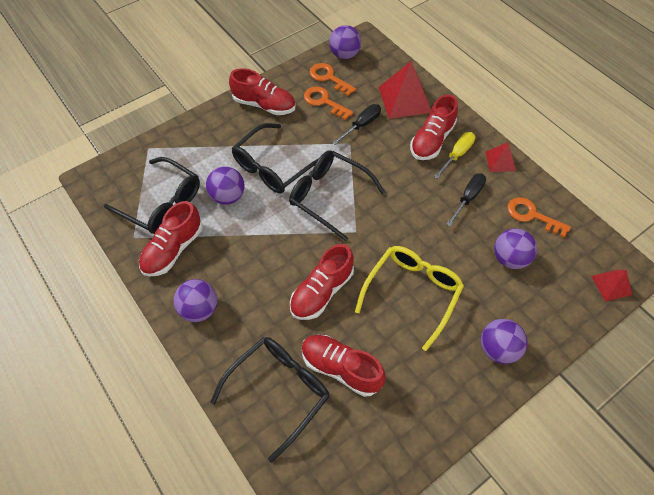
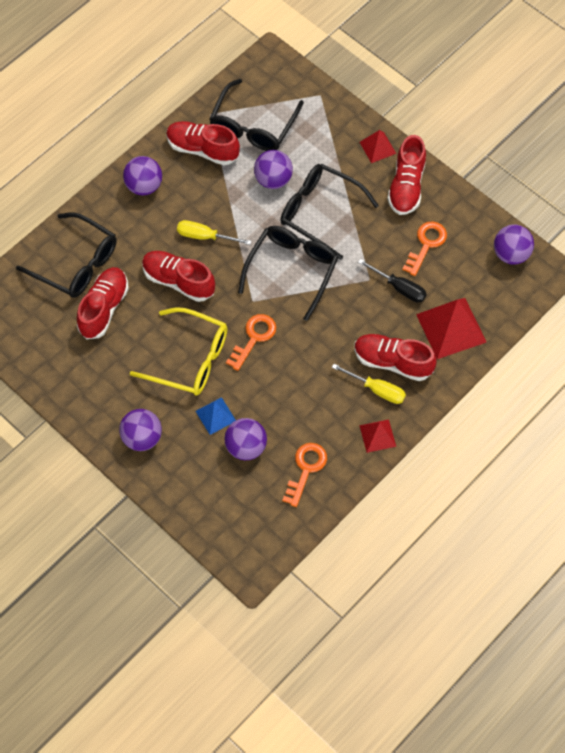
camera: 80 degrees right, 5 degrees up
orange key [310,63,356,96] -> orange key moved to [226,314,276,371]
black screwdriver [446,173,486,226] -> none
red pyramid [591,270,632,302] -> red pyramid moved to [360,130,396,163]
none -> yellow screwdriver [177,220,251,245]
none -> blue pyramid [196,397,236,435]

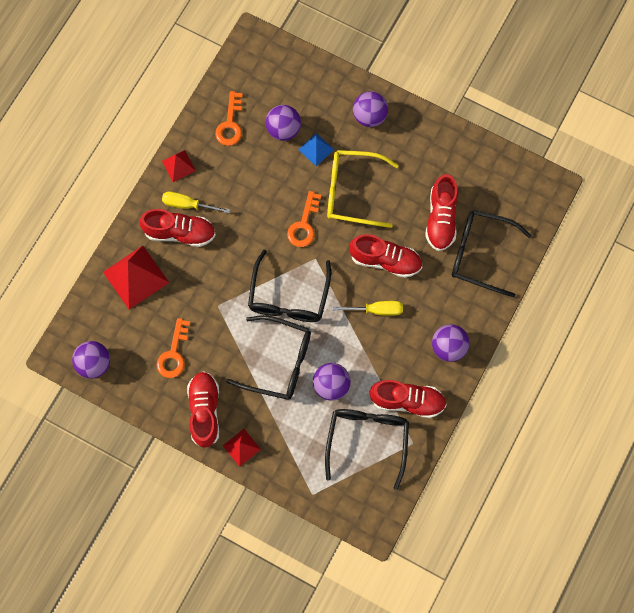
camera: 165 degrees right, 10 degrees up
black screwdriver [358,259,427,303] -> none

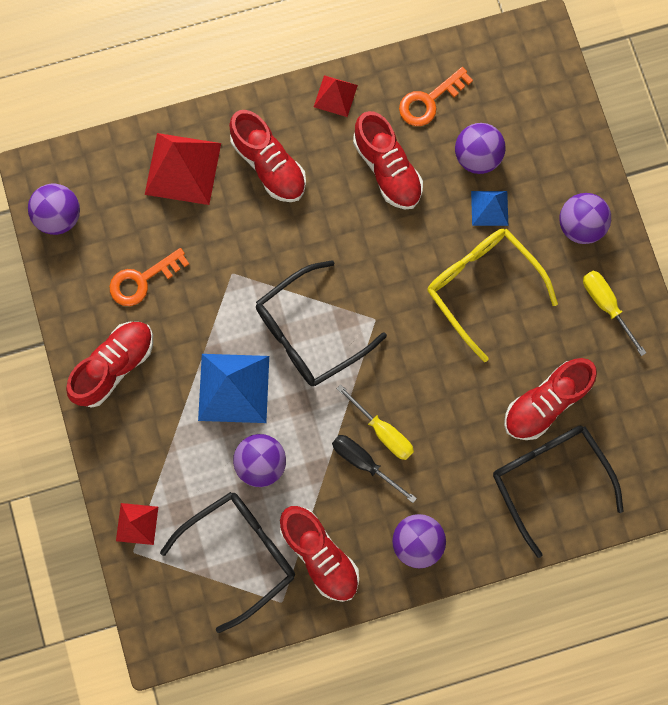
camera: 45 degrees right, 5 degrees up
yellow screwdriver [162,192,230,213] -> yellow screwdriver moved to [583,271,646,356]
red pyramid [223,429,261,467] -> red pyramid moved to [116,503,158,545]
black glasses [226,315,311,400] -> blue pyramid [198,354,269,423]
orange key [287,191,322,247] -> none
red shoe [349,234,422,278] -> red shoe moved to [353,111,423,210]
none -> black screwdriver [332,435,417,503]

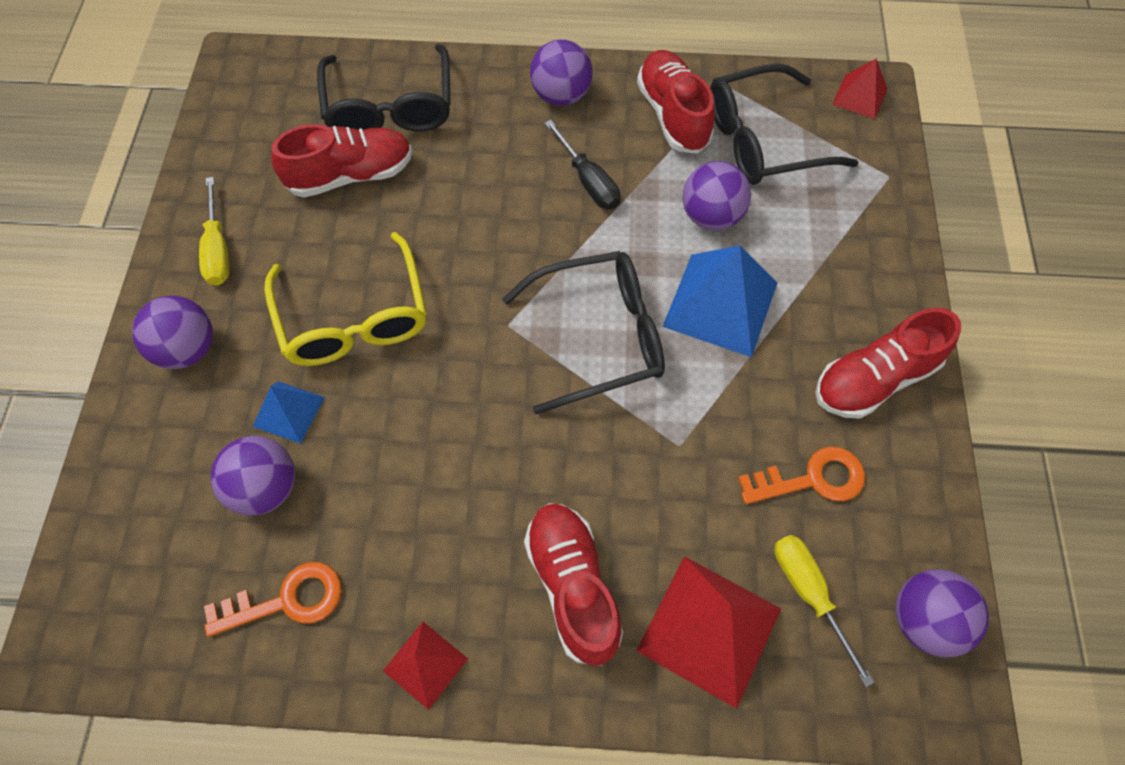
camera: 160 degrees left, 15 degrees down
red pyramid [116,503,158,545] -> red pyramid moved to [832,59,888,119]
yellow screwdriver [337,385,414,460] -> yellow screwdriver moved to [774,535,875,687]
red shoe [353,111,423,210] -> none

